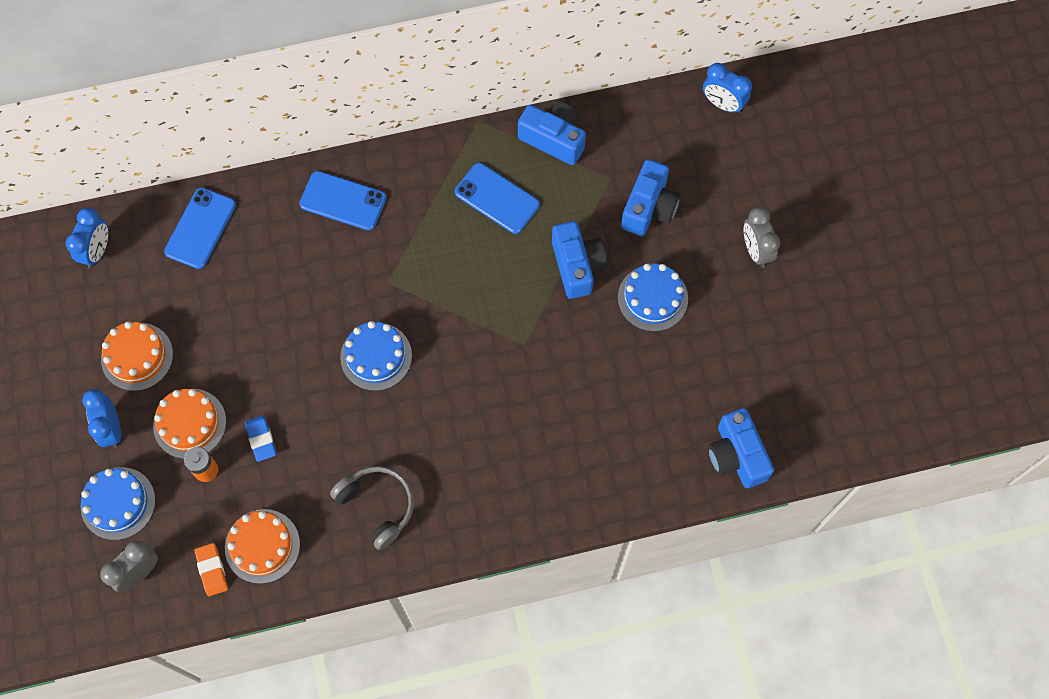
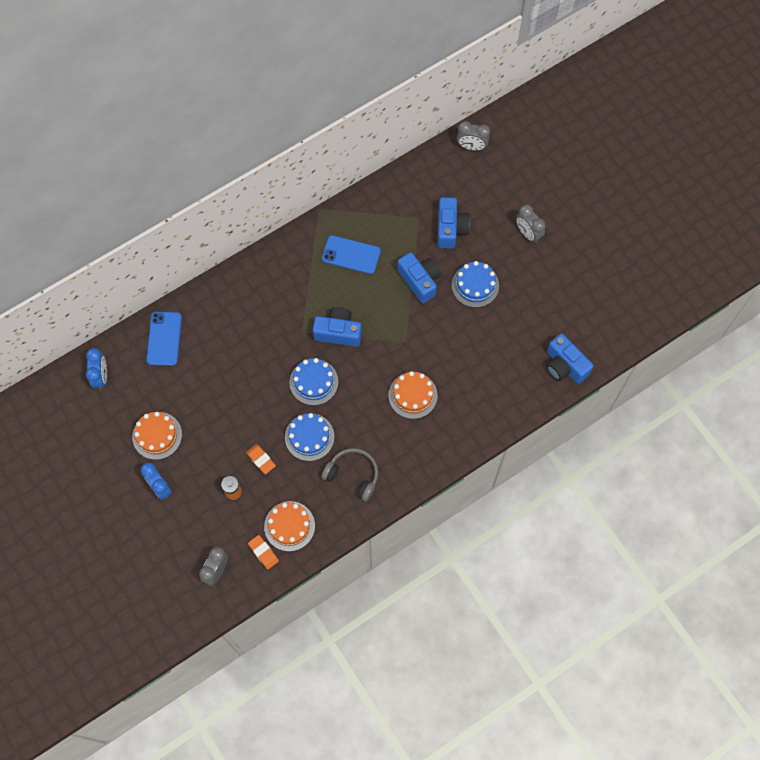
camera: 20 degrees left, 0 degrees up
blue cake [81,467,155,540] -> blue cake moved to [285,413,334,461]
orange cake [153,389,226,459] -> orange cake moved to [388,371,437,419]
blue eraser [245,415,277,462] -> orange eraser [246,444,276,474]
blue phone [299,171,387,231] -> none
blue camera [518,101,586,165] -> blue camera moved to [313,307,362,347]
blue clock [703,63,752,114] -> grey clock [457,121,490,151]

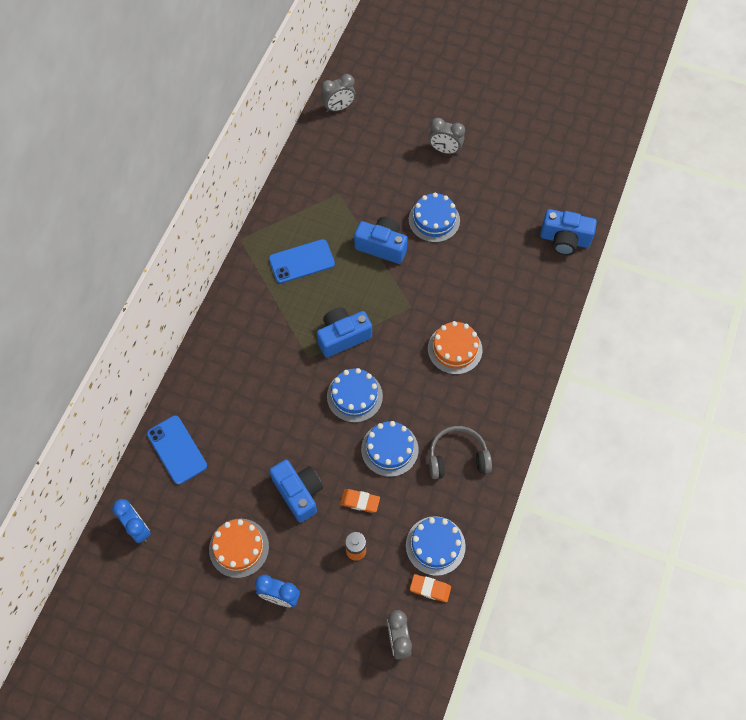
camera: 35 degrees left, 5 degrees down
orange cake [264,501,315,551] -> blue cake [406,516,466,576]
blue camera [438,197,470,248] -> blue camera moved to [269,460,323,523]

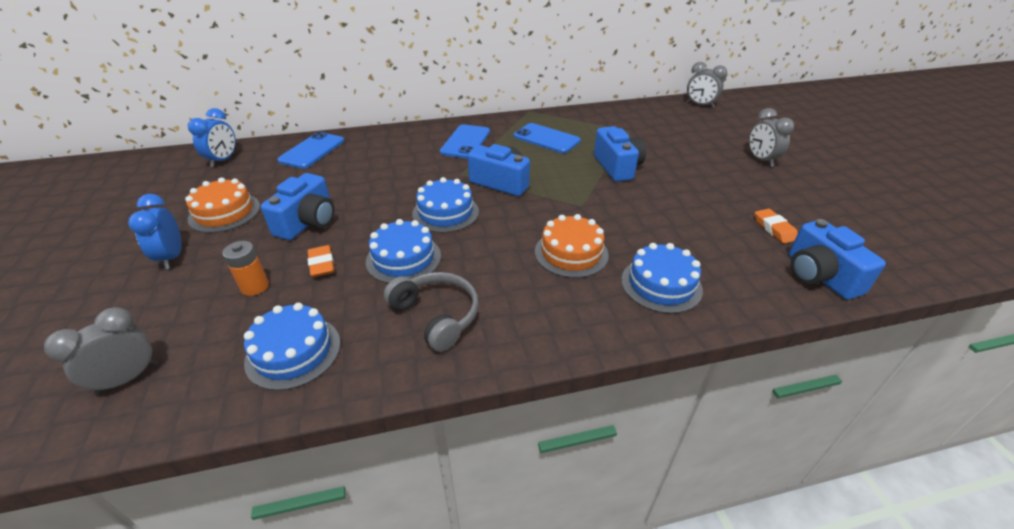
camera: 55 degrees right, 25 degrees down
blue cake [409,192,460,243] -> blue cake moved to [621,243,703,314]
orange eraser [410,574,451,602] -> orange eraser moved to [755,208,798,244]
none -> blue phone [440,124,490,159]

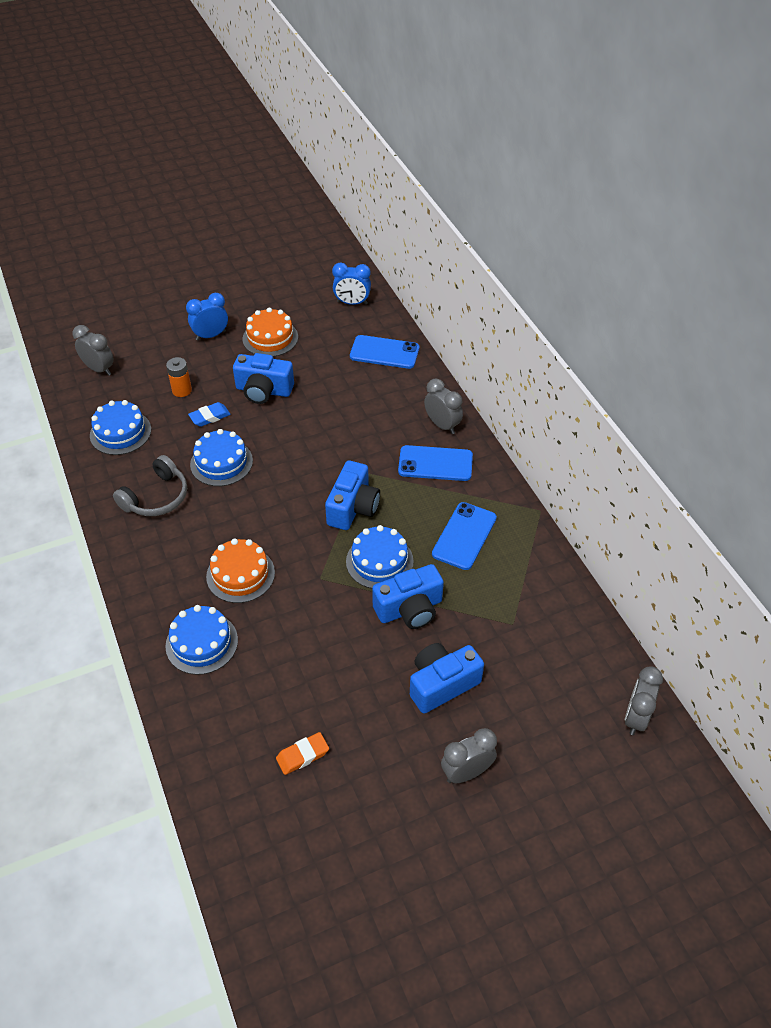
camera: 80 degrees right, 10 degrees up
orange eraser [308,245,334,277] -> blue eraser [188,402,231,427]
blue cake [412,177,479,233] -> blue cake moved to [346,525,414,589]
blue camera [789,219,886,300] -> blue camera moved to [410,643,484,714]
none -> grey clock [424,379,463,434]

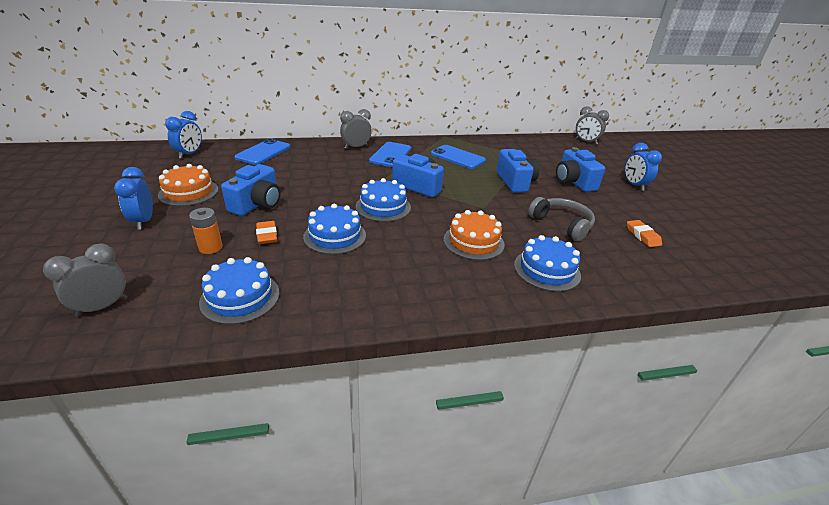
camera: 80 degrees left, 15 degrees down
grey headphones [113,455,187,516] -> grey headphones moved to [528,197,595,241]
blue eraser [188,402,231,427] -> orange eraser [256,221,277,244]
blue cake [346,525,414,589] -> blue cake moved to [356,178,411,222]
grey clock [441,728,497,783] -> blue clock [625,143,662,191]

